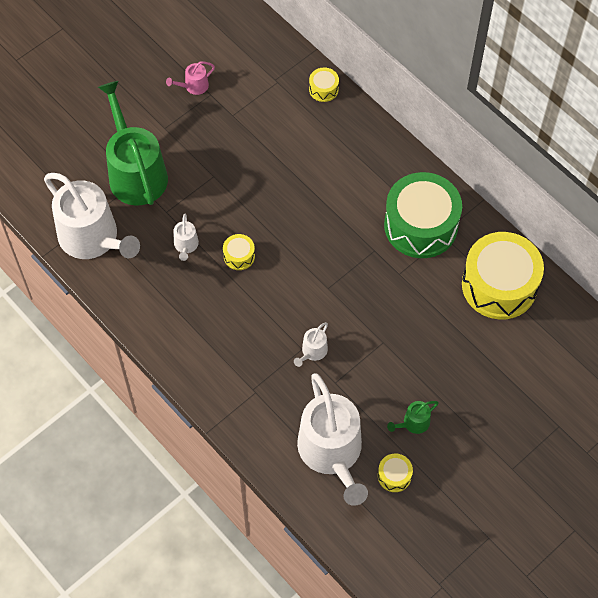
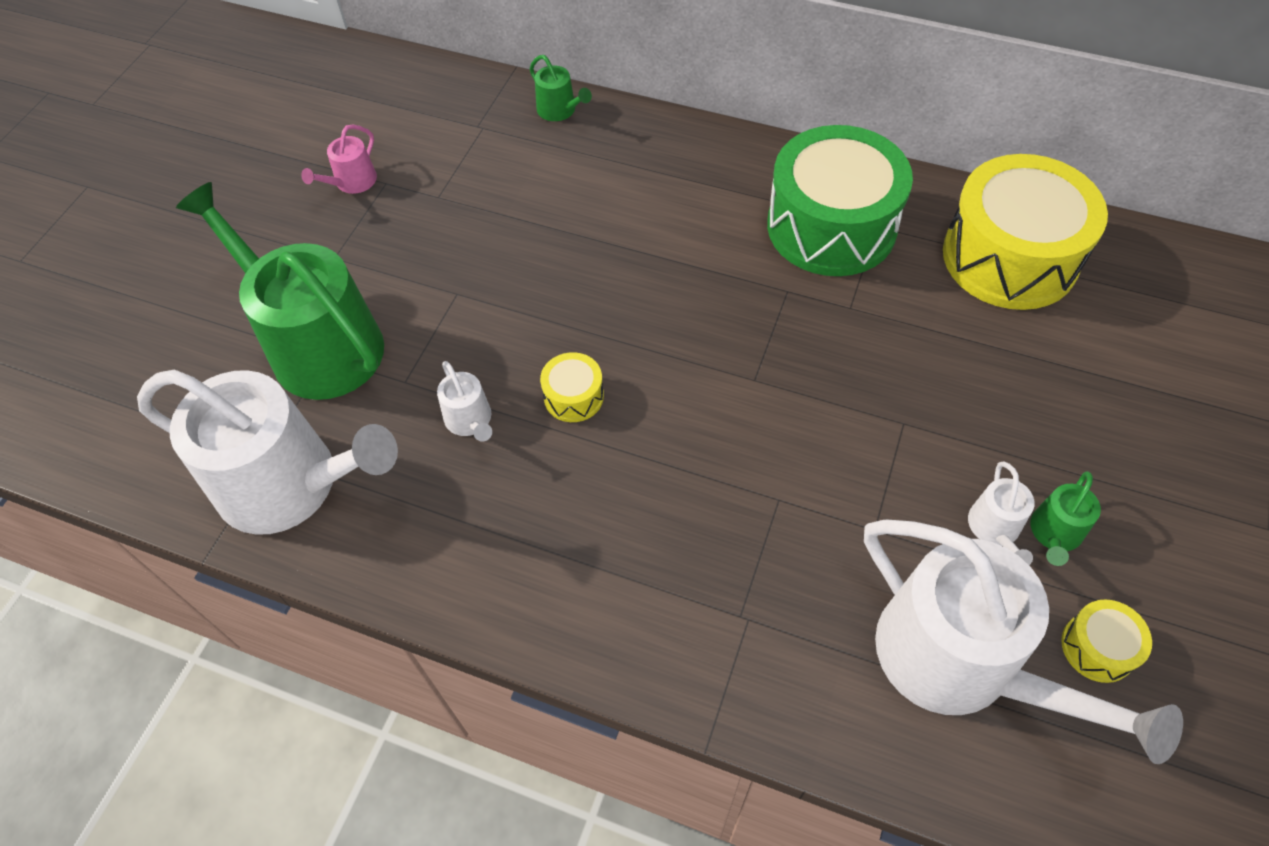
camera: 25 degrees left, 5 degrees down
white watering can [294,322,328,367] -> white watering can moved to [968,462,1035,565]
yellow drum [309,68,339,102] -> green watering can [530,55,592,121]

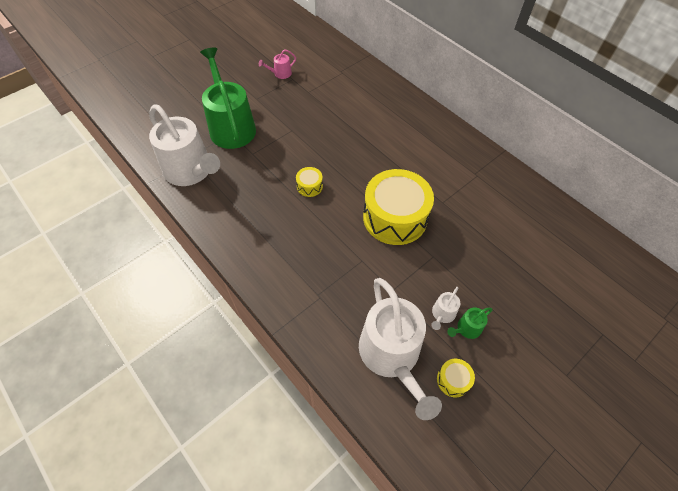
camera: 25 degrees right, 0 degrees up
white watering can [437,361,492,442] -> none
green watering can [530,55,592,121] -> none
green drum [767,125,913,276] -> none
yellow drum [943,154,1108,310] -> yellow drum moved to [363,169,434,245]

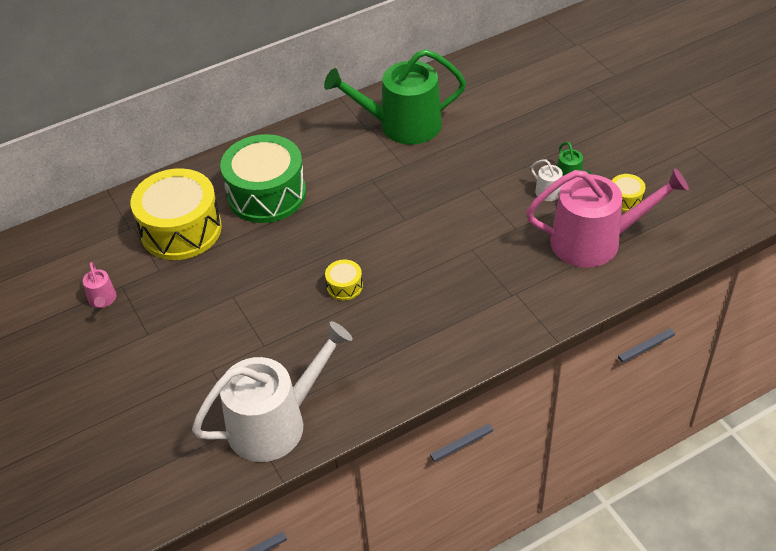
camera: 75 degrees left, 10 degrees down
green watering can [200,48,256,149] -> green watering can moved to [324,49,466,145]
white watering can [359,278,442,420] -> pink watering can [526,168,689,267]
yellow drum [363,169,434,245] -> yellow drum moved to [130,168,222,260]
none -> green drum [220,134,306,223]

